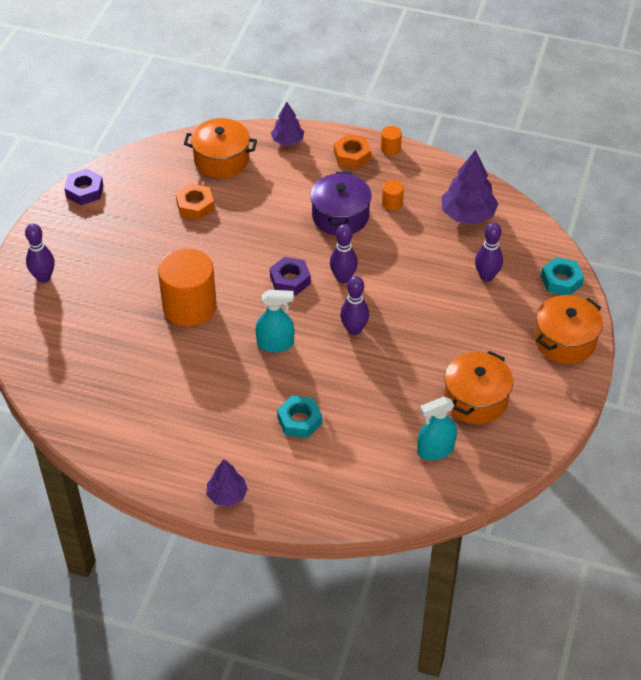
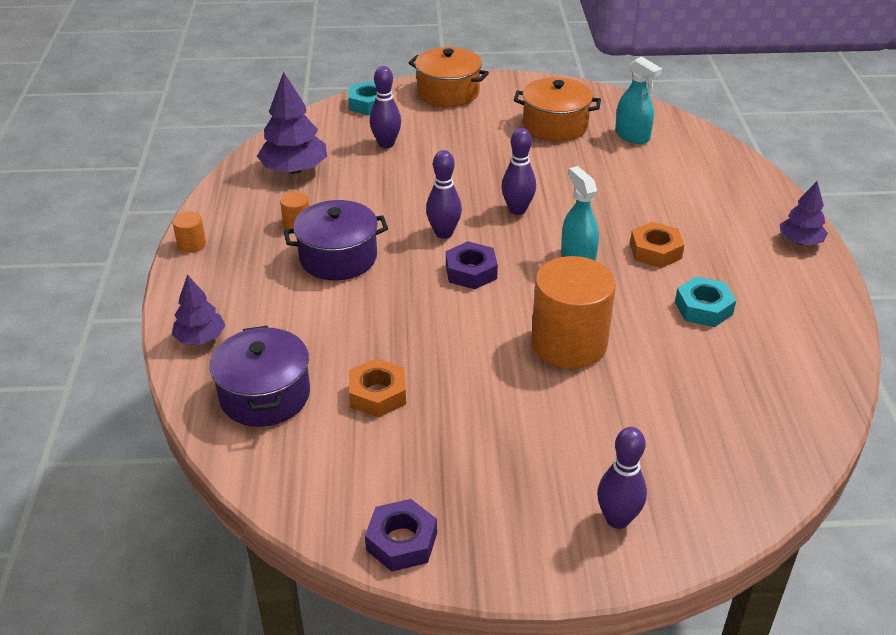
camera: 110 degrees left, 10 degrees down
orange pot [184,118,257,178] -> purple pot [210,326,310,427]
turquoise nut [277,395,322,438] -> turquoise nut moved to [675,276,736,327]
orange nut [334,134,371,169] -> orange nut moved to [630,222,684,268]

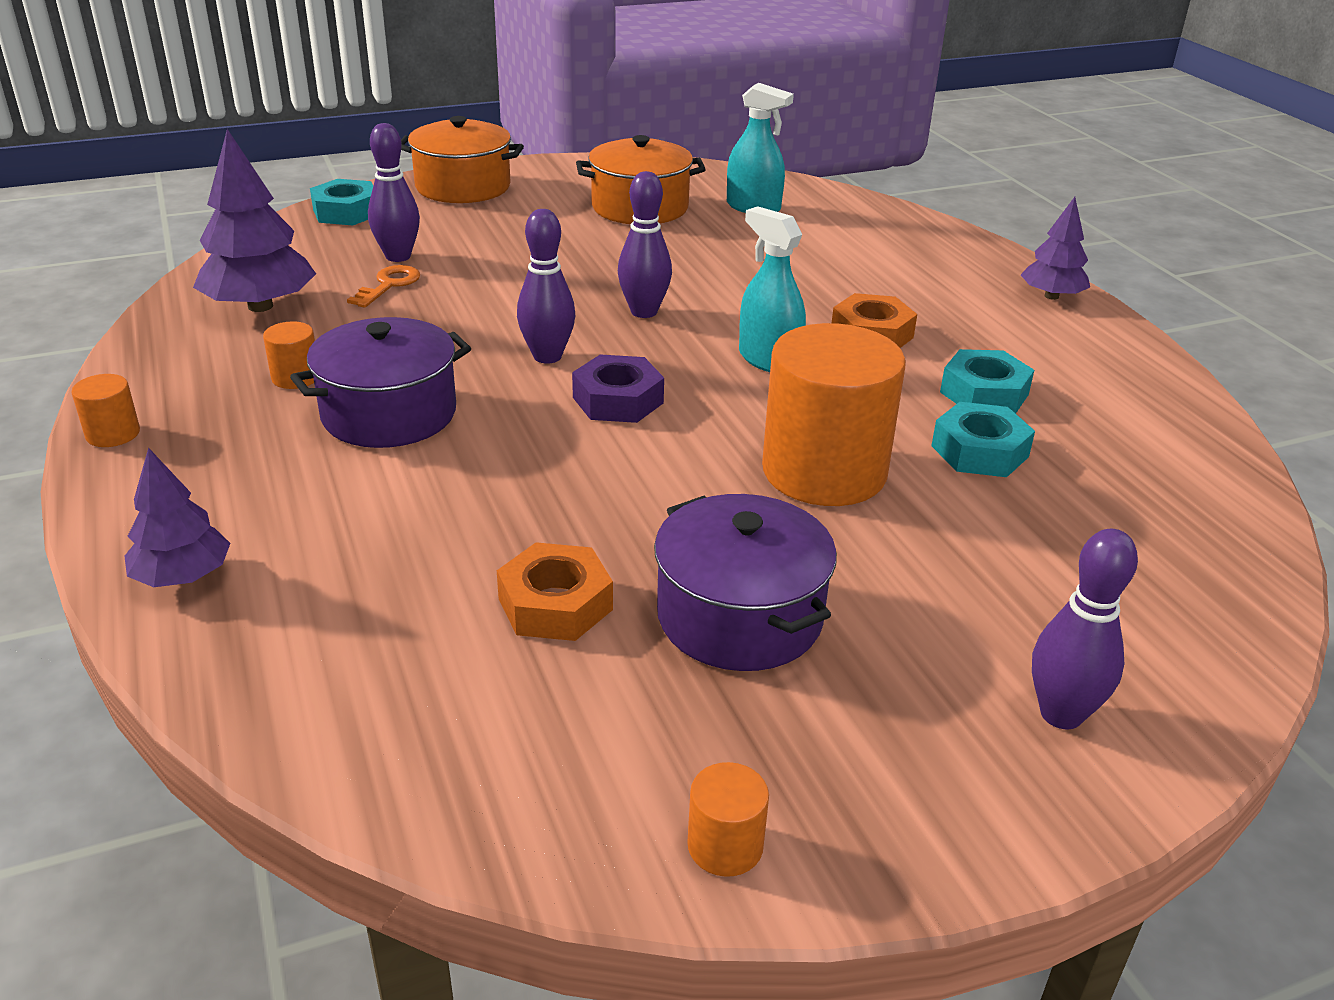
camera: 20 degrees left, 5 degrees down
purple pot [210,326,310,427] -> purple pot moved to [654,494,837,671]
purple nut [365,499,437,572] -> orange cylinder [687,762,769,877]
none -> orange key [347,265,420,308]
none -> turquoise nut [931,402,1035,477]

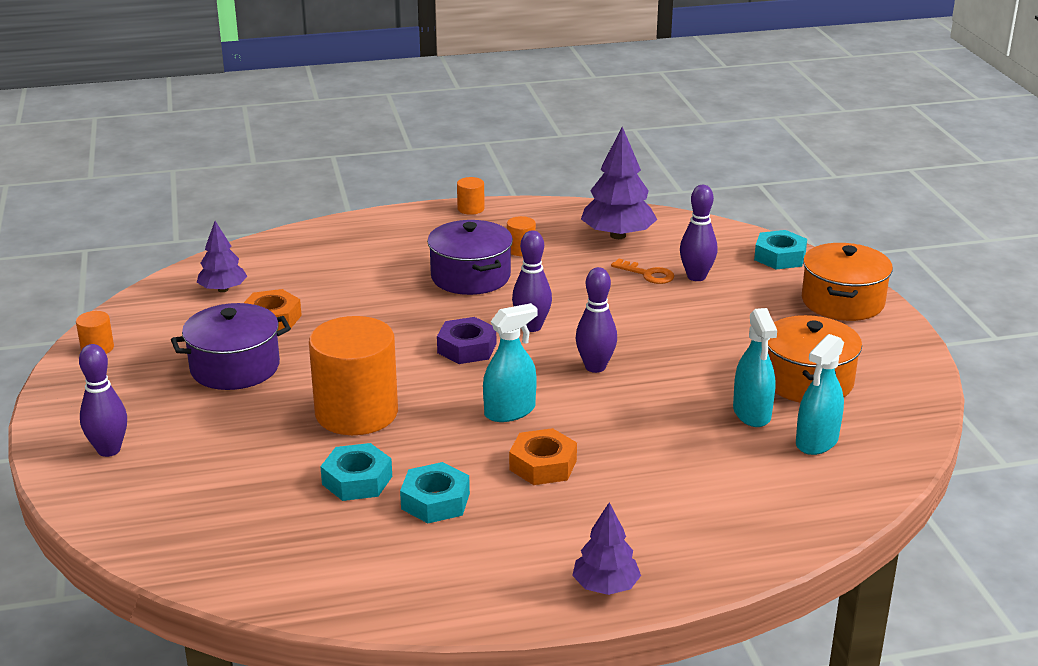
camera: 100 degrees right, 5 degrees down
purple tree [124,447,230,587] -> purple tree moved to [197,221,247,292]
none -> turquoise spray bottle [733,308,777,427]

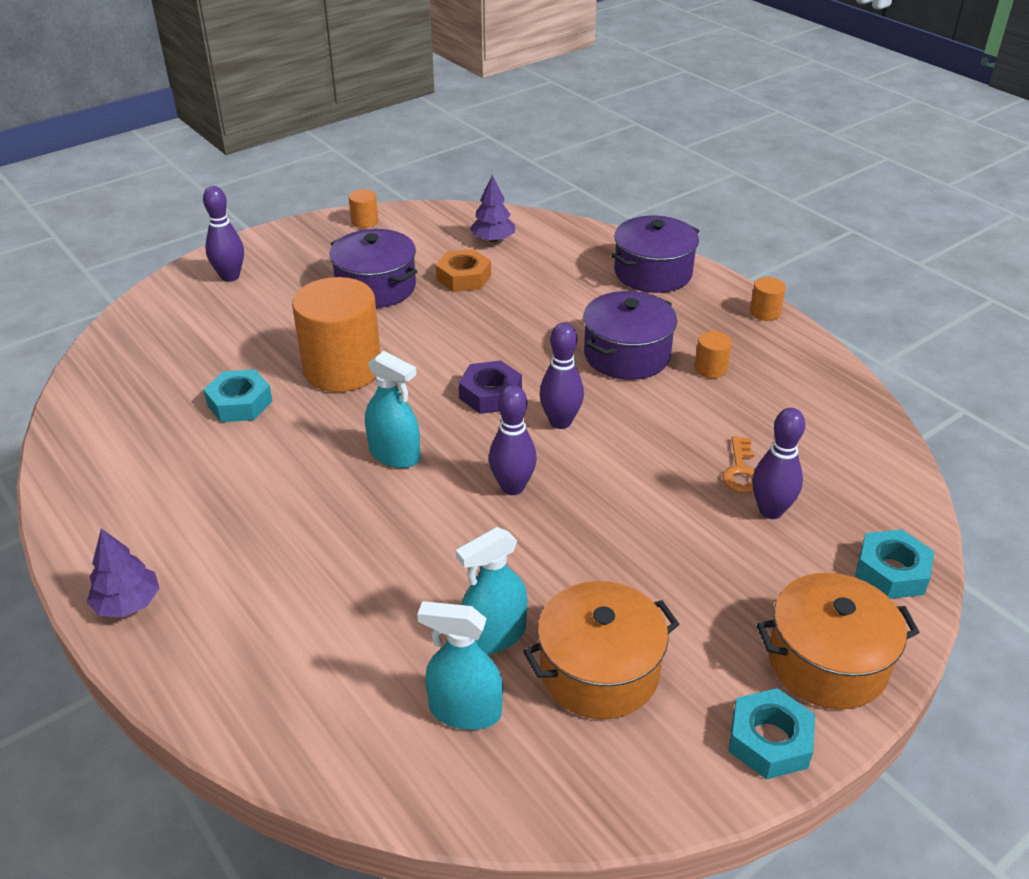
camera: 65 degrees right, 10 degrees up
turquoise nut [400,462,470,523] -> turquoise nut moved to [729,688,815,780]
orange nut [509,428,577,485] -> none
purple tree [581,127,657,239] -> none
none -> purple pot [611,216,699,293]

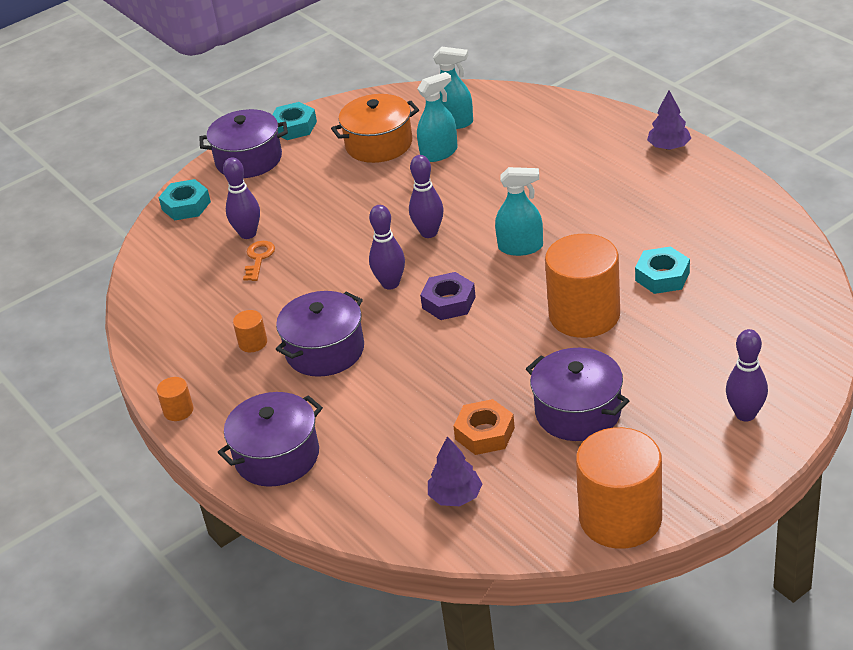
camera: 175 degrees left, 0 degrees up
orange cylinder [349,189,378,228] -> orange cylinder [576,427,662,549], size x2.40
turquoise spray bottle [365,351,420,468] -> turquoise spray bottle turned 150 degrees clockwise [495,167,543,256]
orange pot [757,573,920,709] -> purple pot [199,109,288,178]

